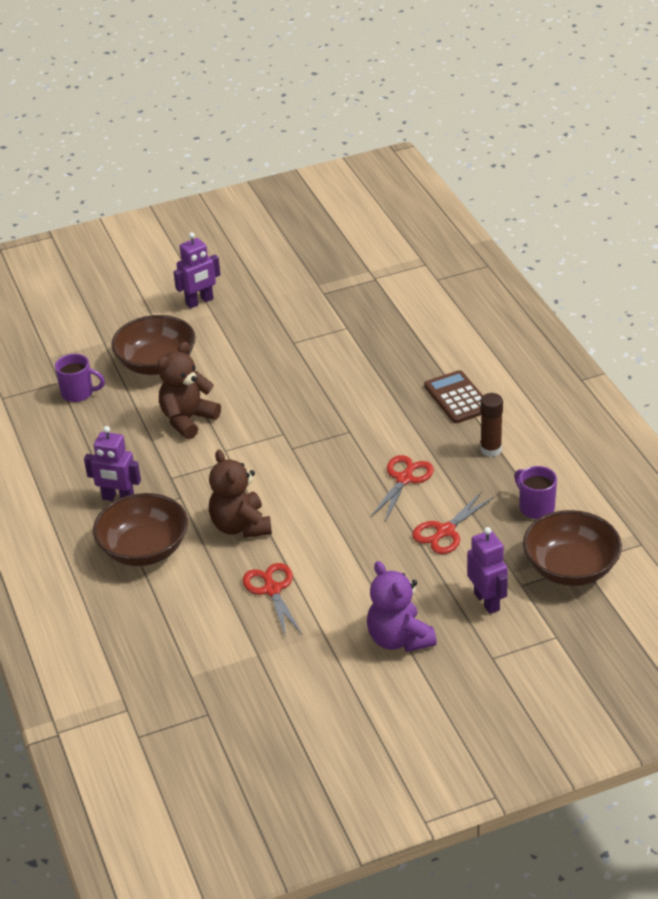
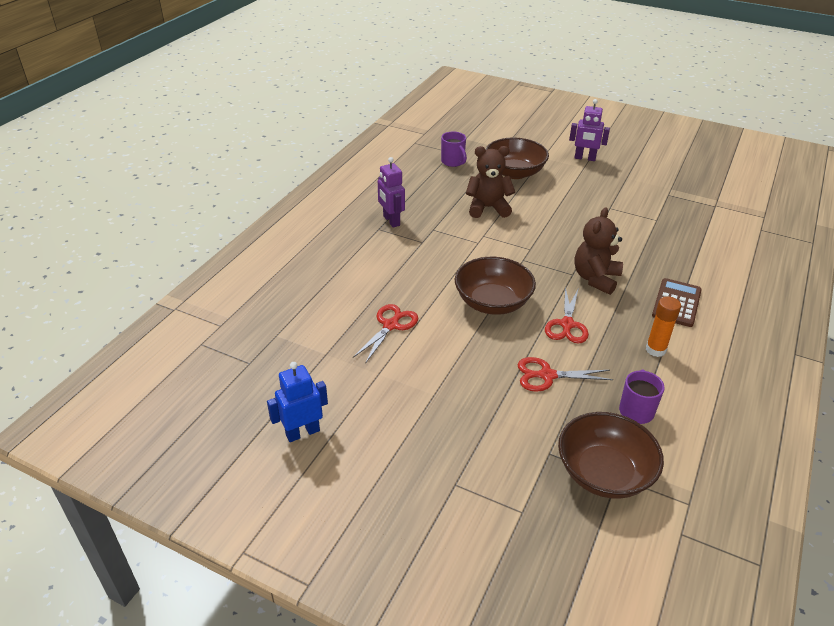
camera: 45 degrees right, 0 degrees up
brown bowl [93,493,188,566] -> brown bowl moved to [455,257,536,315]
brown teddy bear [209,450,272,538] -> brown teddy bear moved to [574,207,623,295]
purple teddy bear [367,561,437,652] -> none
red scissors [370,455,434,522] -> red scissors turned 120 degrees clockwise [545,287,589,343]
purple robot [467,527,508,614] -> none
brown glue stick [480,393,503,457] -> orange glue stick [646,296,681,357]
none -> blue robot [267,362,328,442]

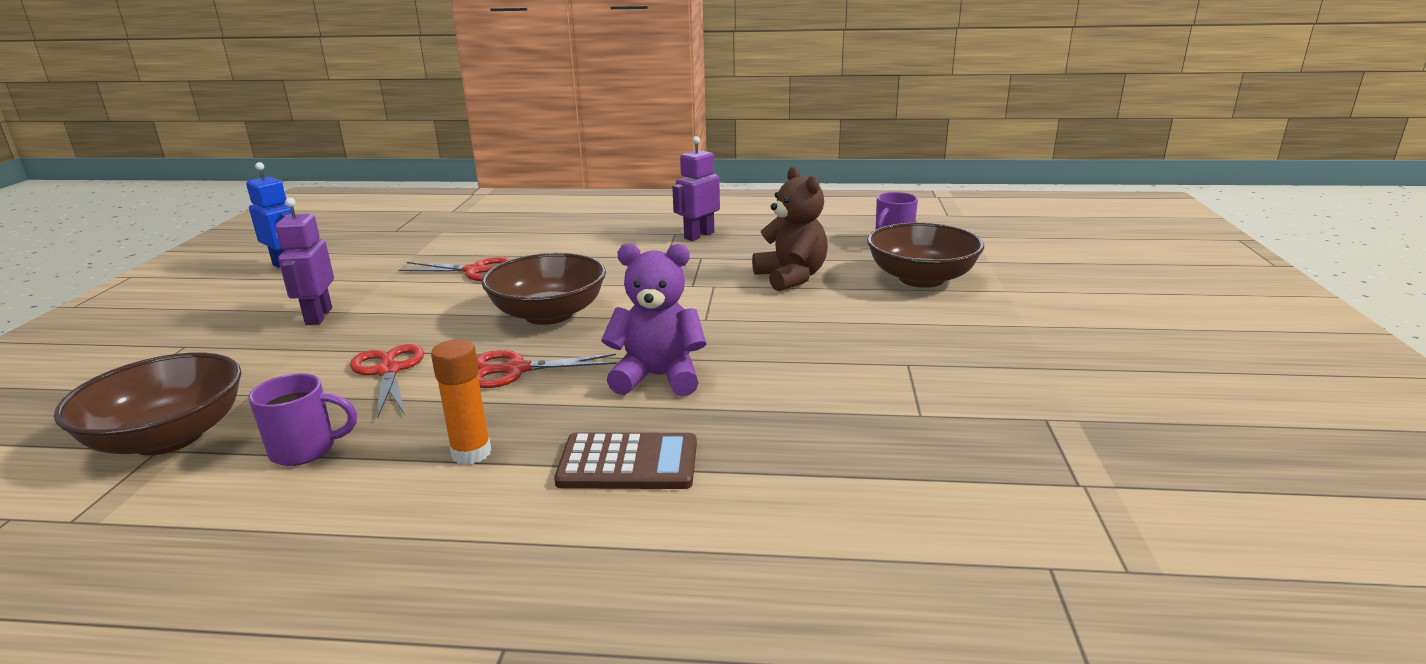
camera: 70 degrees right, 15 degrees down
purple robot [569,99,610,161] -> purple robot moved to [275,198,334,325]
brown teddy bear [574,207,623,295] -> purple teddy bear [601,243,707,396]

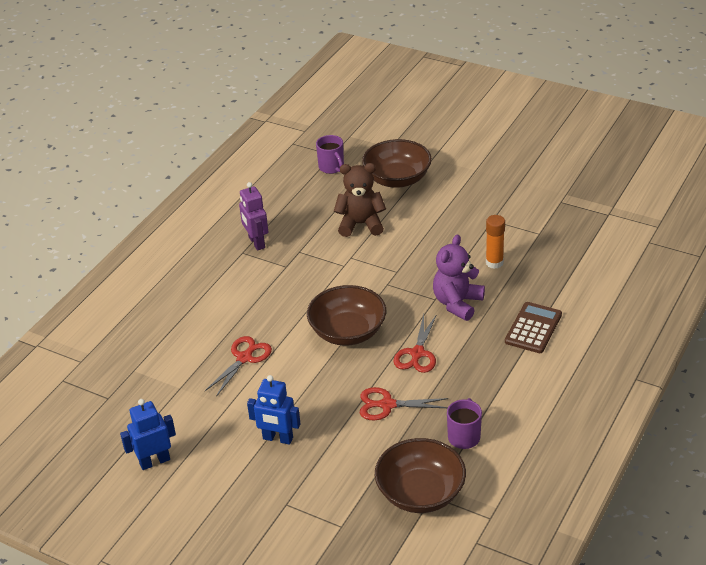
camera: 65 degrees left, 15 degrees up
purple robot [275,198,334,325] -> blue robot [247,375,300,445]
orange glue stick [431,339,491,465] -> orange glue stick moved to [486,215,505,269]

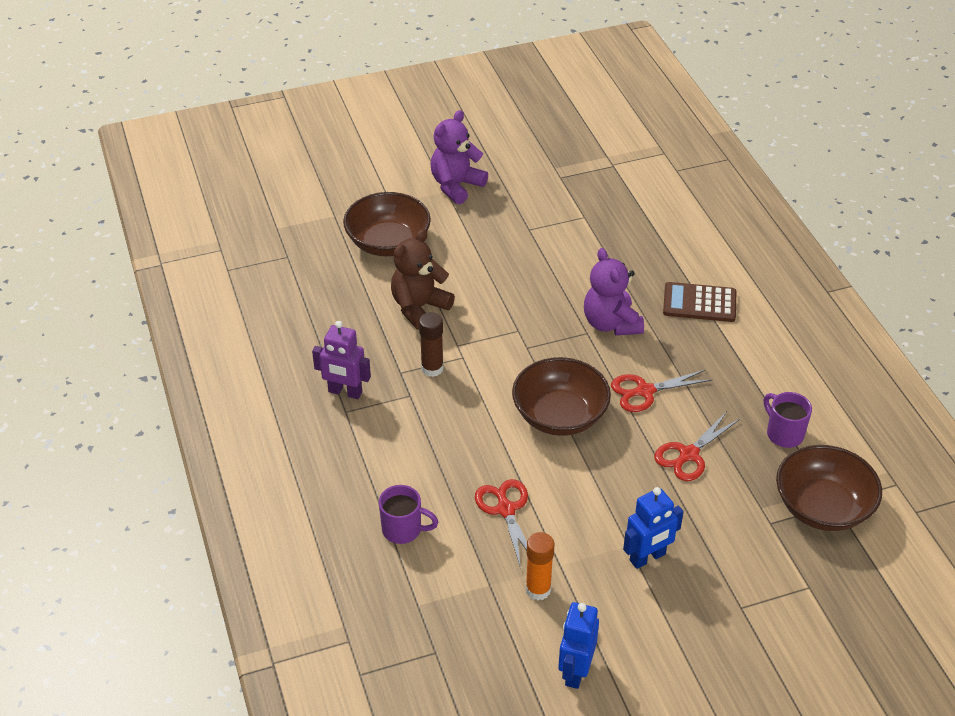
camera: 50 degrees left, 5 degrees up
purple mug [316,135,344,174] -> purple mug moved to [379,485,438,544]
red scissors [393,314,437,373] -> red scissors turned 105 degrees clockwise [611,370,712,412]
orange glue stick [486,215,505,269] -> orange glue stick moved to [525,532,555,600]
brown calculator [505,302,562,353] -> brown calculator turned 60 degrees counterclockwise [663,282,736,322]
none -> brown glue stick [419,312,444,377]
none -> purple teddy bear [431,110,488,204]

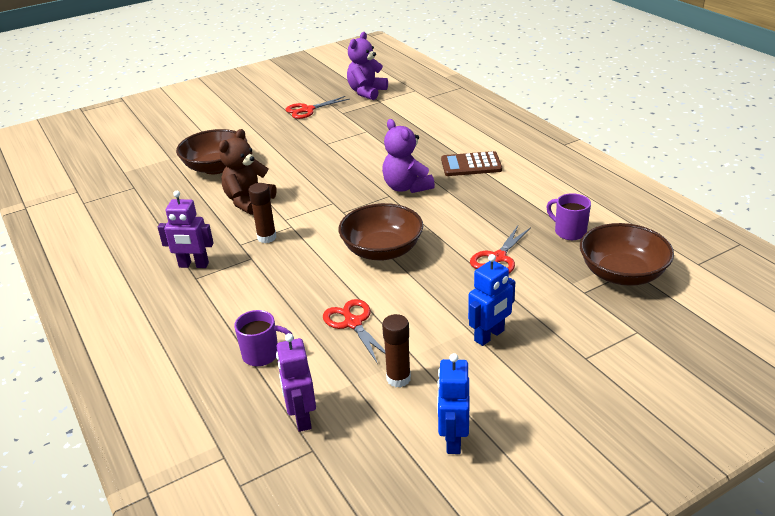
camera: 10 degrees left, 10 degrees down
purple teddy bear [431,110,488,204] -> purple teddy bear moved to [347,32,388,100]
orange glue stick [525,532,555,600] -> brown glue stick [382,314,411,387]
red scissors [611,370,712,412] -> red scissors moved to [285,96,350,119]
none -> purple robot [276,333,316,432]

